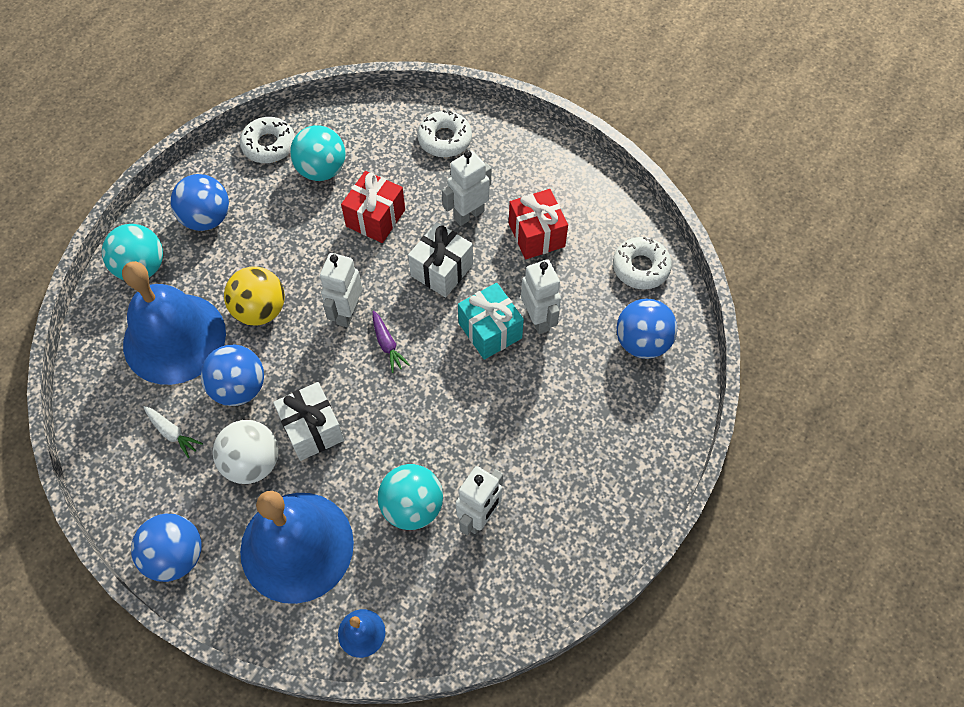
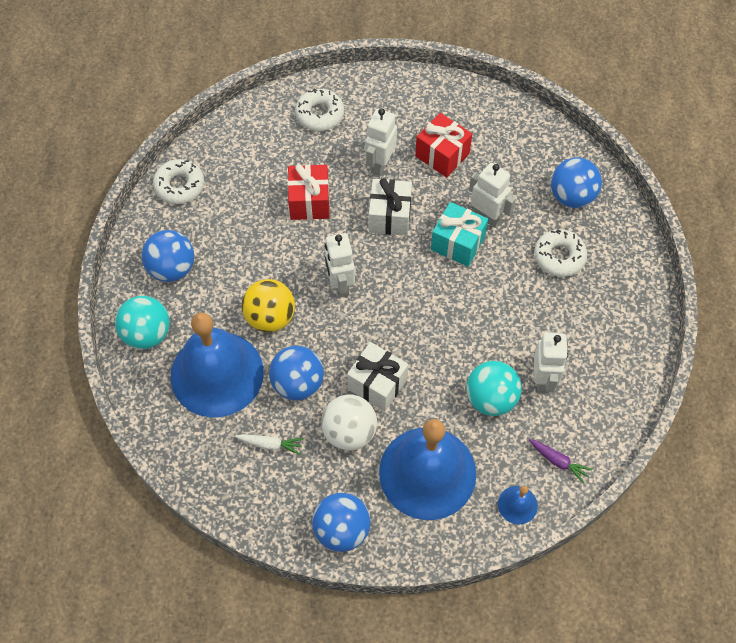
camera: 30 degrees left, 0 degrees up
turquoise ball [290,125,346,181] -> none
purple carrot [373,310,410,373] -> purple carrot moved to [529,439,592,484]
white donut [613,236,672,289] -> white donut moved to [534,229,587,277]

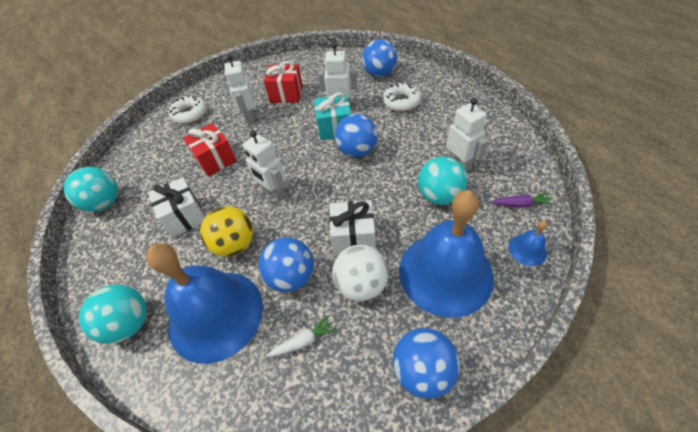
camera: 30 degrees left, 10 degrees down
blue ball [142,230,194,282] -> blue ball moved to [335,114,378,157]
white donut [153,159,204,204] -> turquoise ball [64,167,118,212]
white gift [369,178,412,236] -> white gift moved to [148,177,205,237]

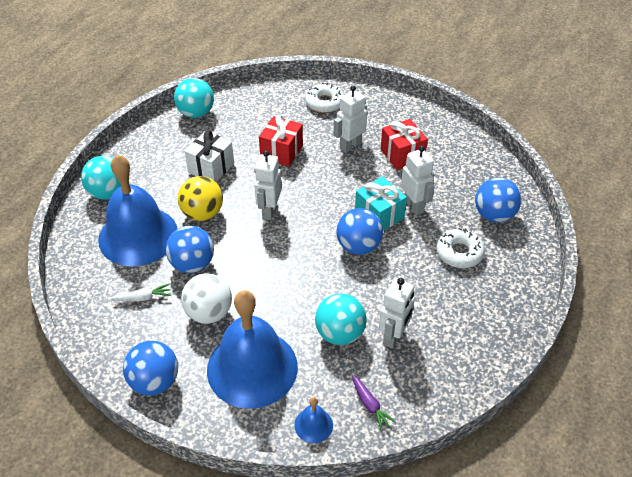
camera: 55 degrees right, 5 degrees down
white carrot [267,315,337,357] -> white carrot turned 45 degrees counterclockwise [110,283,171,302]
white gift [329,200,376,255] -> none

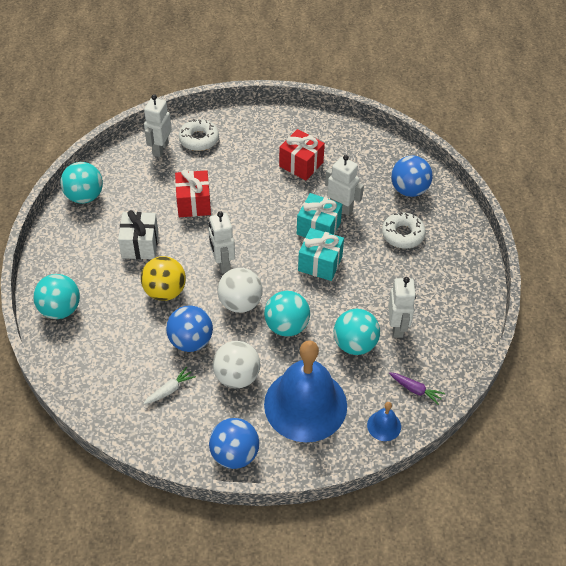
camera: 30 degrees left, 5 degrees up
blue bell [98,154,178,266] -> none
white robot [333,85,367,153] -> white robot moved to [144,94,172,157]
blue ball [336,208,383,255] -> turquoise gift [298,228,344,281]
none -> white ball [218,268,263,313]
none -> turquoise ball [264,291,310,337]

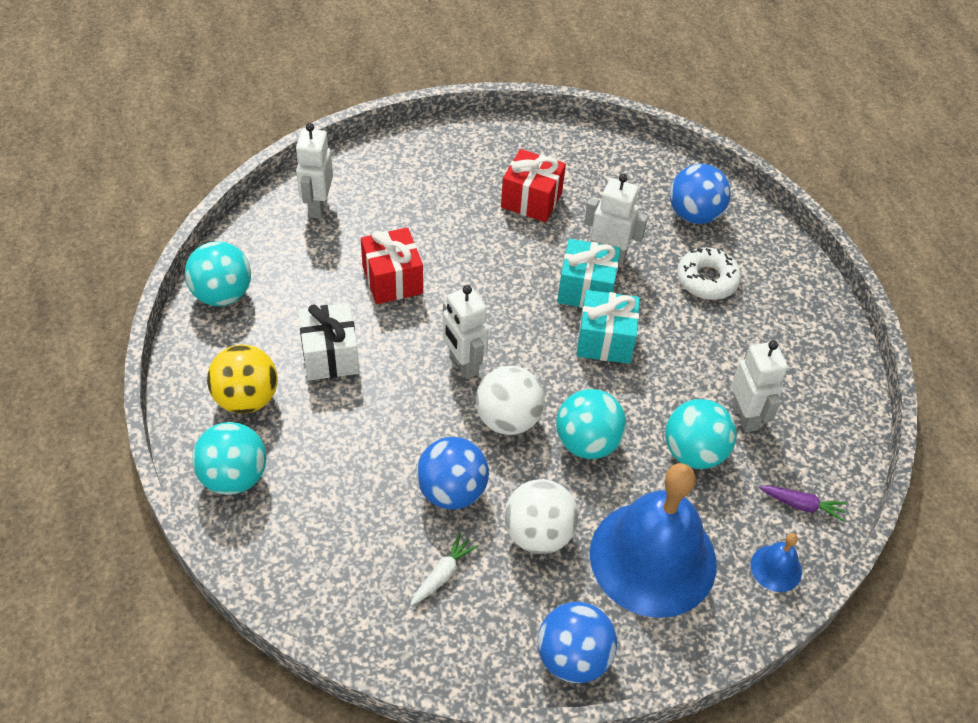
camera: 15 degrees left, 0 degrees up
yellow ball [141,256,186,301] -> yellow ball moved to [207,345,278,414]
white donut [179,119,219,151] -> none

